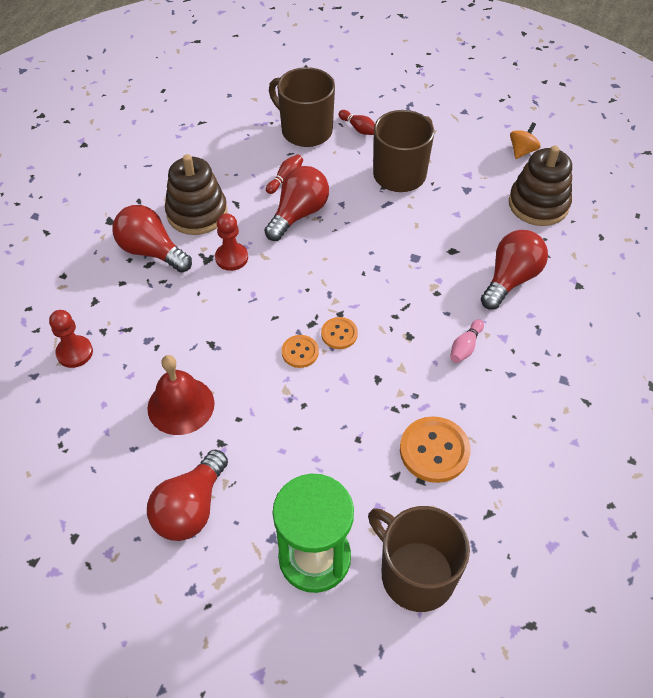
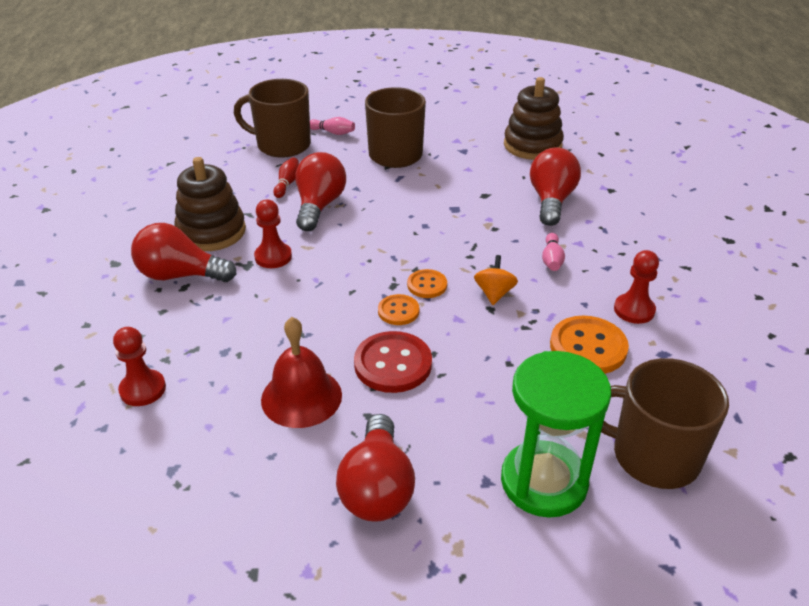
camera: 25 degrees left, 15 degrees down
red bowling pin [339,110,375,135] -> pink bowling pin [310,117,355,135]
orange spinning top [510,122,541,159] -> orange spinning top moved to [474,255,518,305]
none -> red button [354,331,432,393]
none -> red pawn [614,250,659,324]

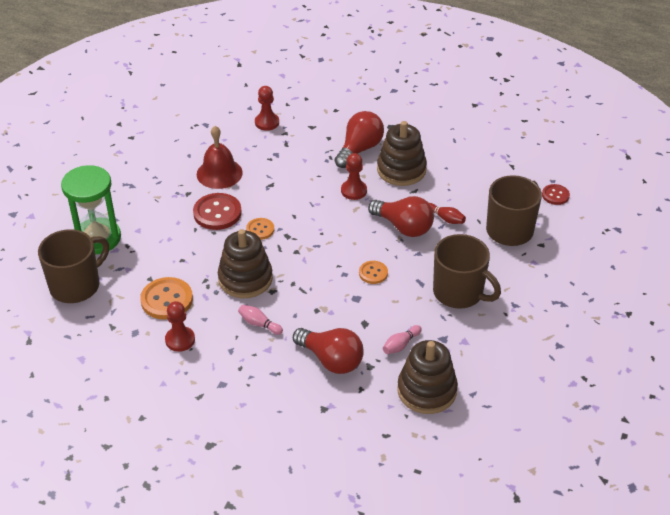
camera: 115 degrees right, 5 degrees up
pink bowling pin [310,117,355,135] -> pink bowling pin moved to [383,325,422,354]
red light bulb [336,414,415,522] -> none
orange button [407,269,447,298] -> orange button moved to [359,261,388,284]
orange spinning top [474,255,518,305] -> brown stacking toy [218,229,273,298]
none -> red button [542,184,570,205]

